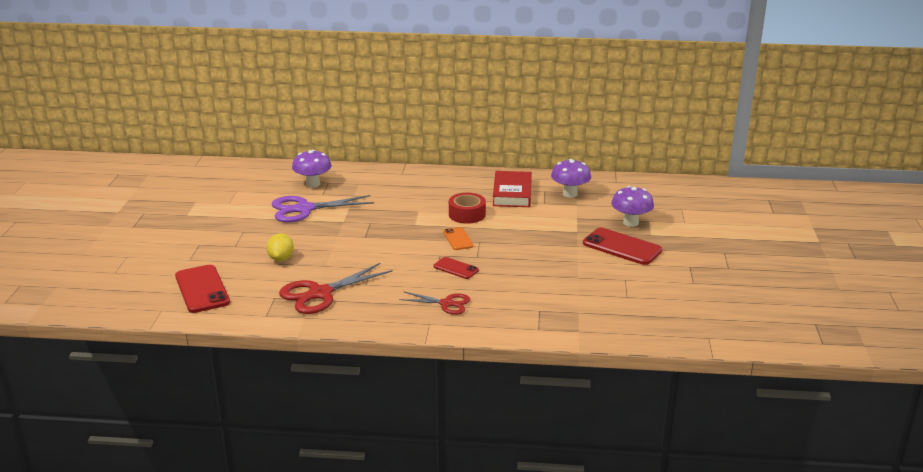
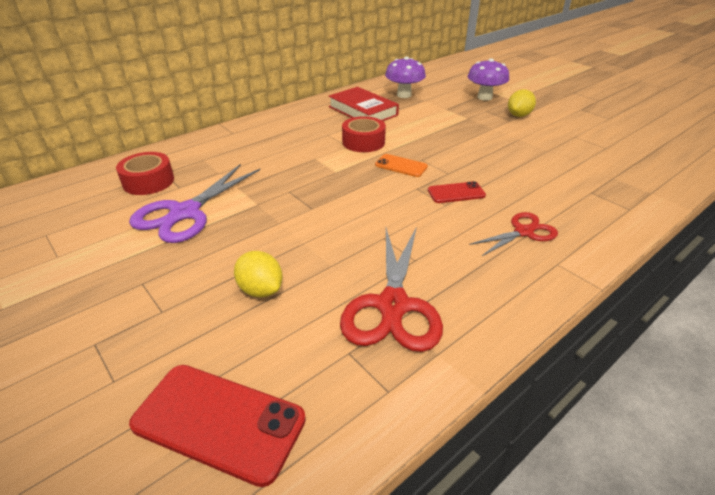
camera: 45 degrees left, 10 degrees up
purple mushroom [292,150,332,188] -> red tape [116,152,174,195]
red phone [583,228,662,265] -> yellow lemon [508,89,536,117]

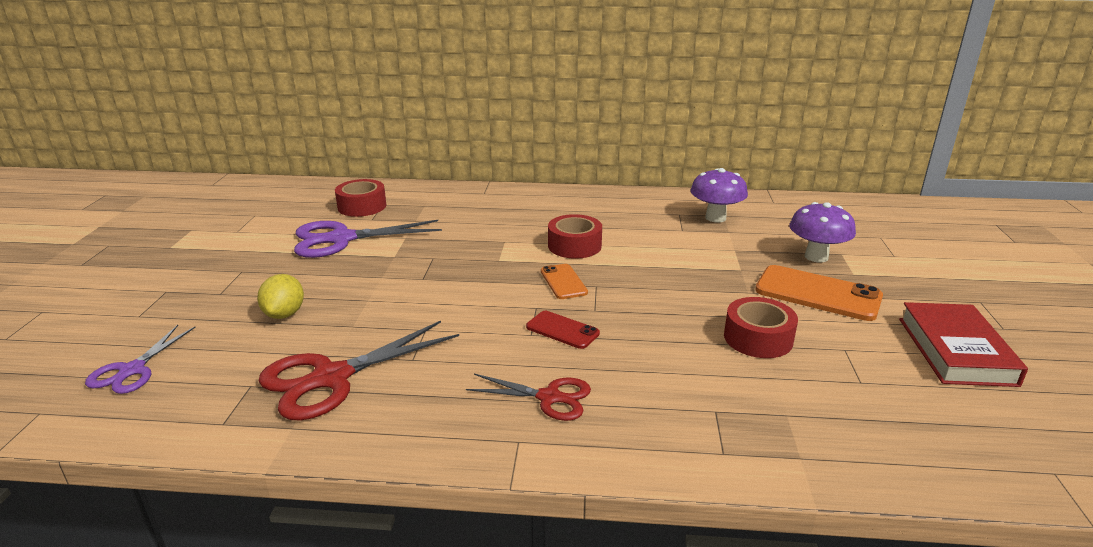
camera: 45 degrees right, 10 degrees down
red phone [129,365,306,487] -> purple scissors [85,325,196,394]
red book [328,87,399,121] -> red book moved to [899,302,1028,387]
yellow lemon [508,89,536,117] -> orange phone [755,265,883,321]
none -> red tape [724,297,798,358]

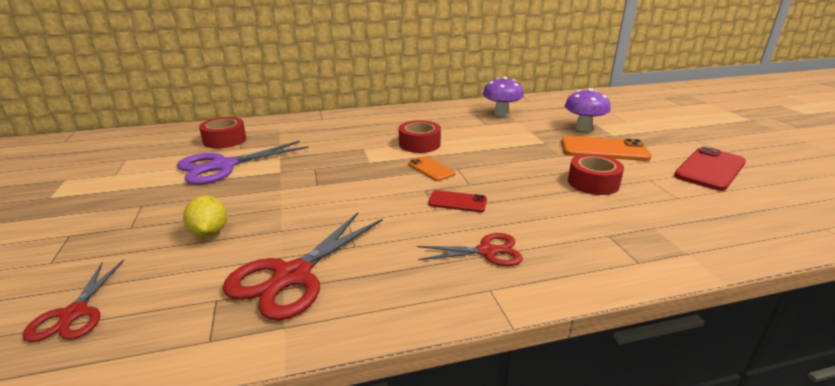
camera: 20 degrees left, 0 degrees up
purple scissors [85,325,196,394] -> red scissors [22,260,124,342]
red book [899,302,1028,387] -> red phone [674,147,746,191]

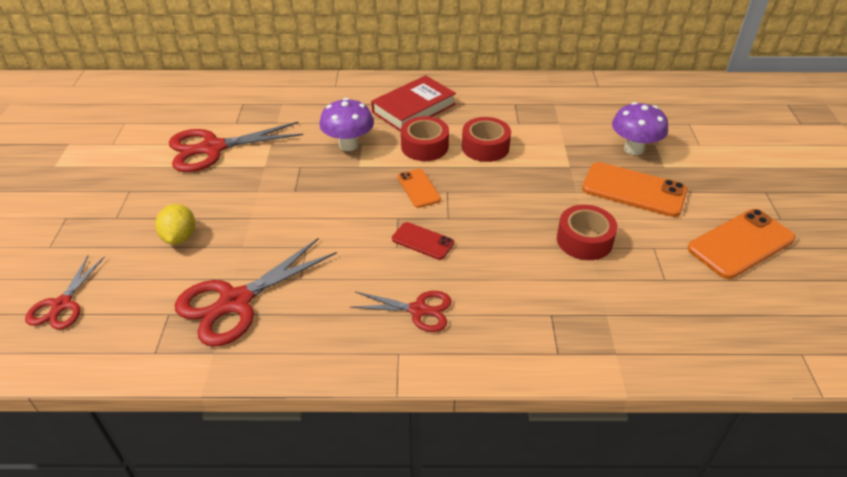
camera: 15 degrees right, 15 degrees up
purple scissors [177,141,309,185] -> red scissors [169,122,303,172]
red tape [199,117,246,149] -> red tape moved to [462,117,511,162]
purple mushroom [483,76,524,117] -> purple mushroom moved to [319,98,374,151]
red phone [674,147,746,191] -> orange phone [687,209,796,279]
none -> red book [371,75,456,132]

